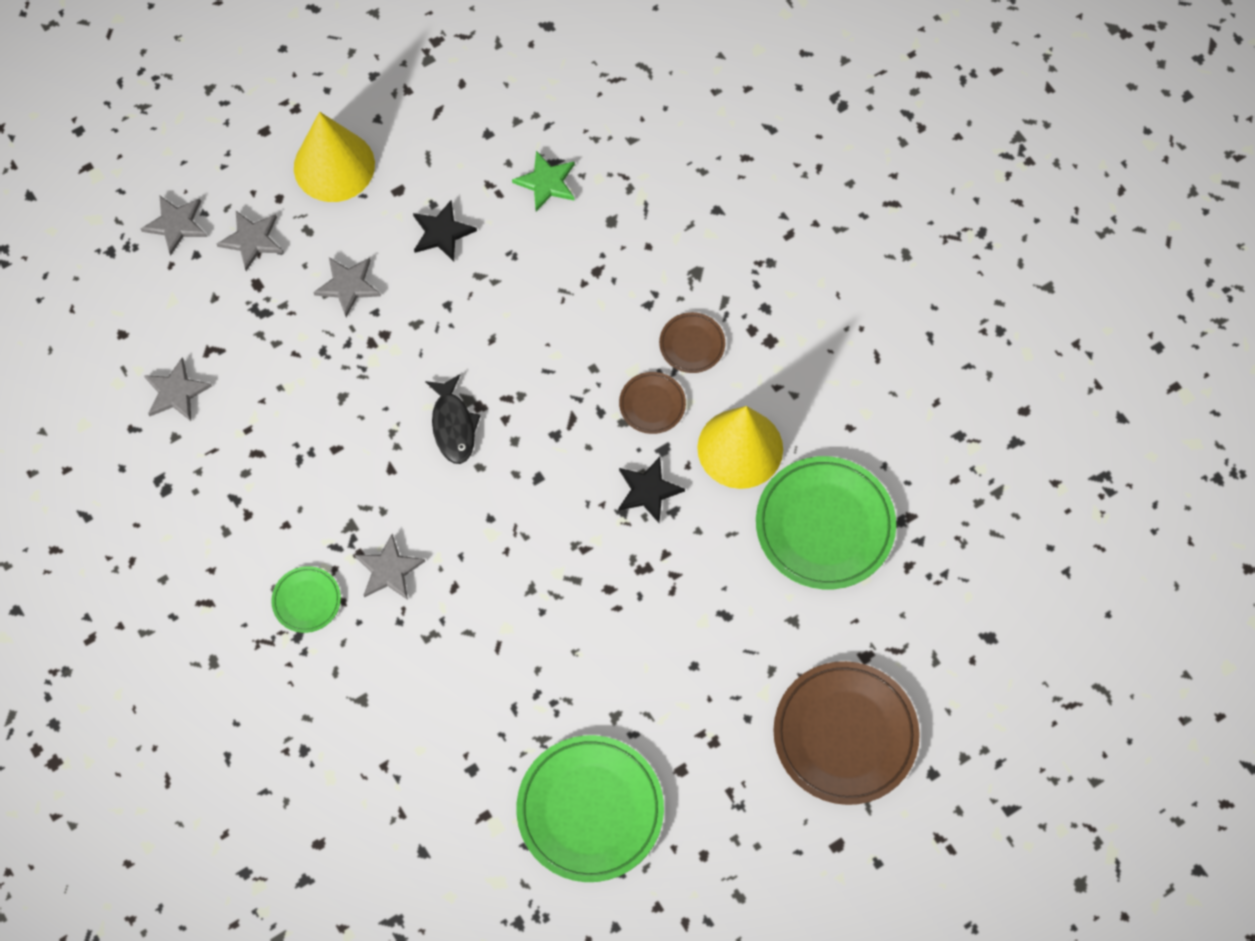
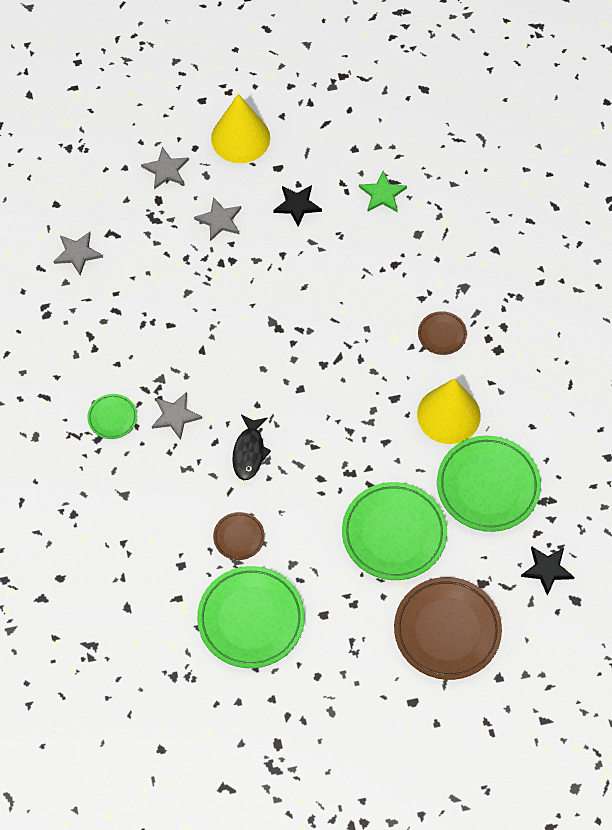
camera: 20 degrees right, 5 degrees down
grey star [141,195,207,256] -> none
black fish [425,374,481,464] -> black fish moved to [232,415,271,480]
brown plate [619,372,686,434] -> brown plate moved to [213,512,265,560]
black star [619,457,685,523] -> black star moved to [521,546,575,596]
none -> green plate [342,482,447,580]

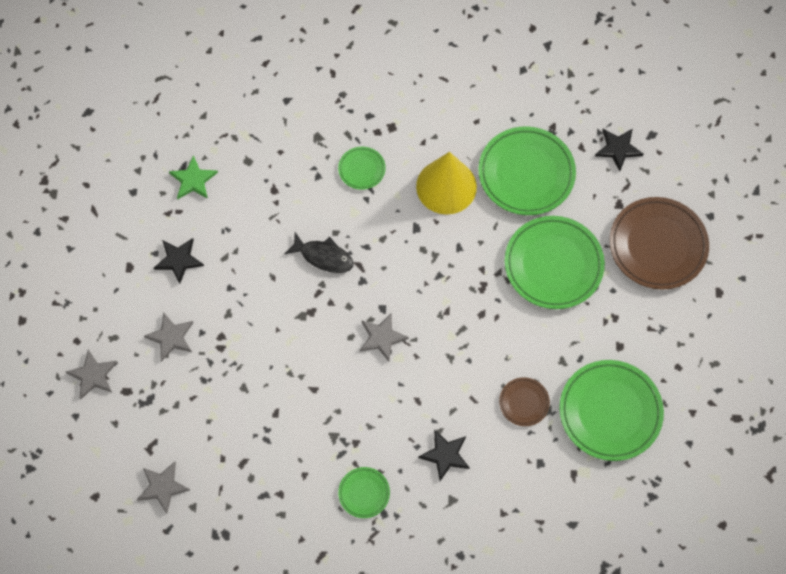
camera: 75 degrees left, 5 degrees up
grey star [152,392,202,440] -> grey star moved to [360,313,409,362]
yellow cone [211,94,270,163] -> none
black fish [232,415,271,480] -> black fish moved to [285,232,354,273]
brown plate [418,311,467,355] -> green plate [338,147,386,190]
none -> black star [418,429,470,481]

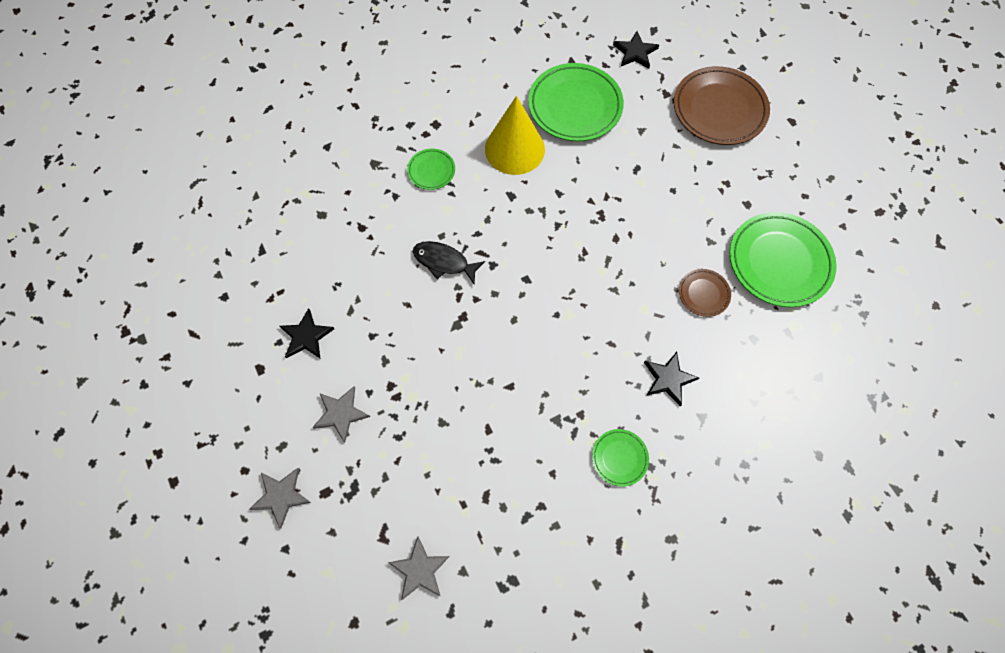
camera: 30 degrees left, 0 degrees up
green star [169,155,218,199] -> none
black fish [285,232,354,273] -> black fish turned 150 degrees counterclockwise [413,241,485,284]
grey star [360,313,409,362] -> none
green plate [505,216,605,309] -> none

